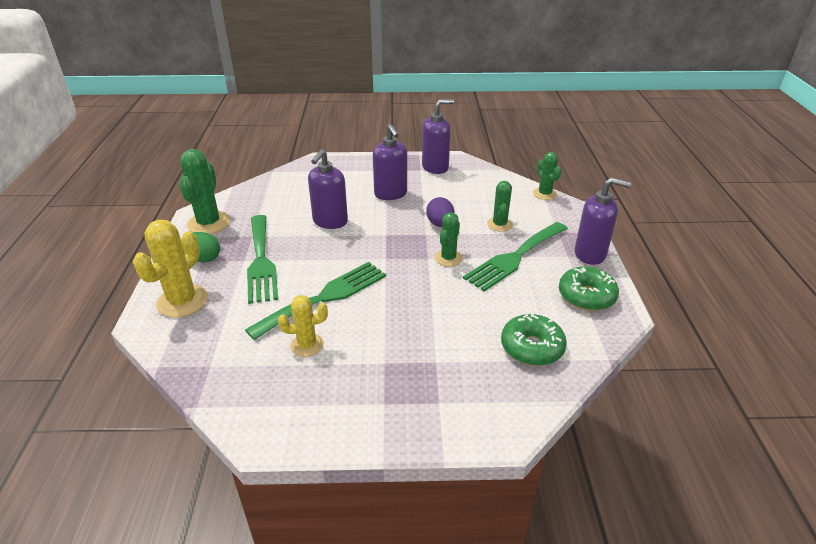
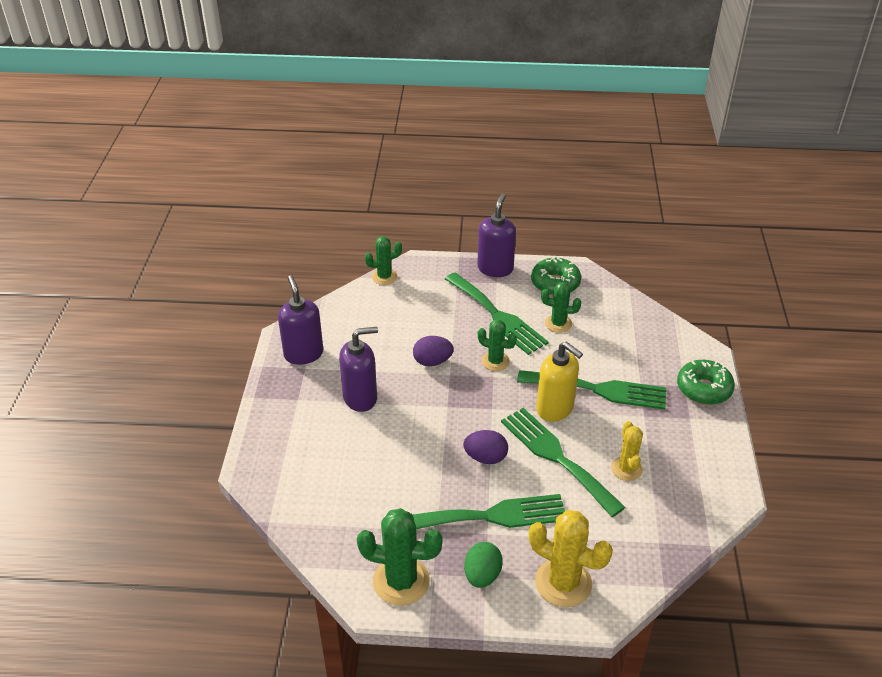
camera: 85 degrees left, 5 degrees up
purple soap dispenser [308,149,348,229] -> none
green cactus [487,181,513,232] -> green cactus moved to [541,282,581,333]
green donut [501,313,567,366] -> green donut moved to [677,360,735,405]
none -> purple egg [463,430,508,464]
none -> green fork [517,370,666,410]
none -> yellow soap dispenser [536,341,583,422]

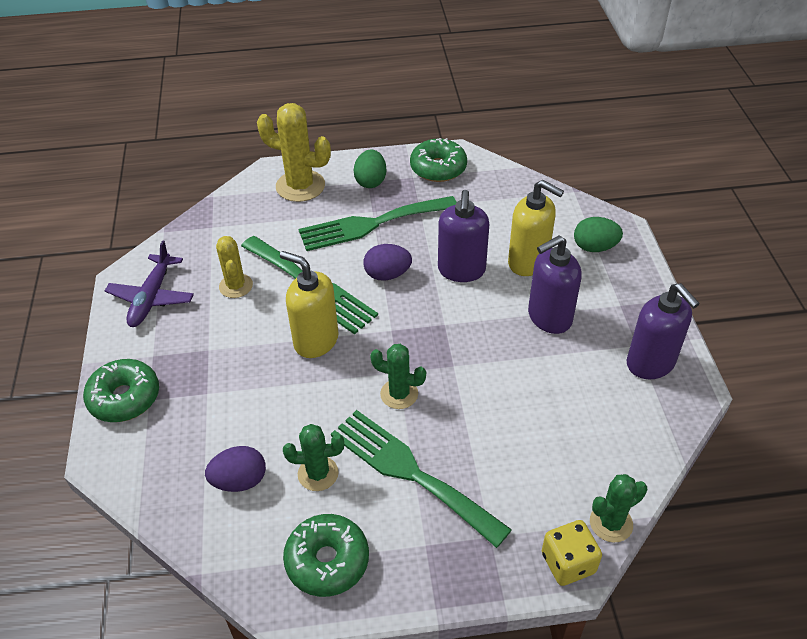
camera: 170 degrees right, 5 degrees up
green cactus [357,508,443,606] -> green donut [410,138,467,182]
purple egg [413,336,454,366] -> purple egg moved to [205,446,266,492]
purple soap dispenser [477,194,516,277] -> purple soap dispenser moved to [438,190,489,282]
green fork [517,370,666,410] -> none
none -> purple plane [105,240,194,327]
none -> yellow soap dispenser [508,180,564,276]
none -> yellow dice [542,520,602,586]
none -> green egg [574,217,623,252]

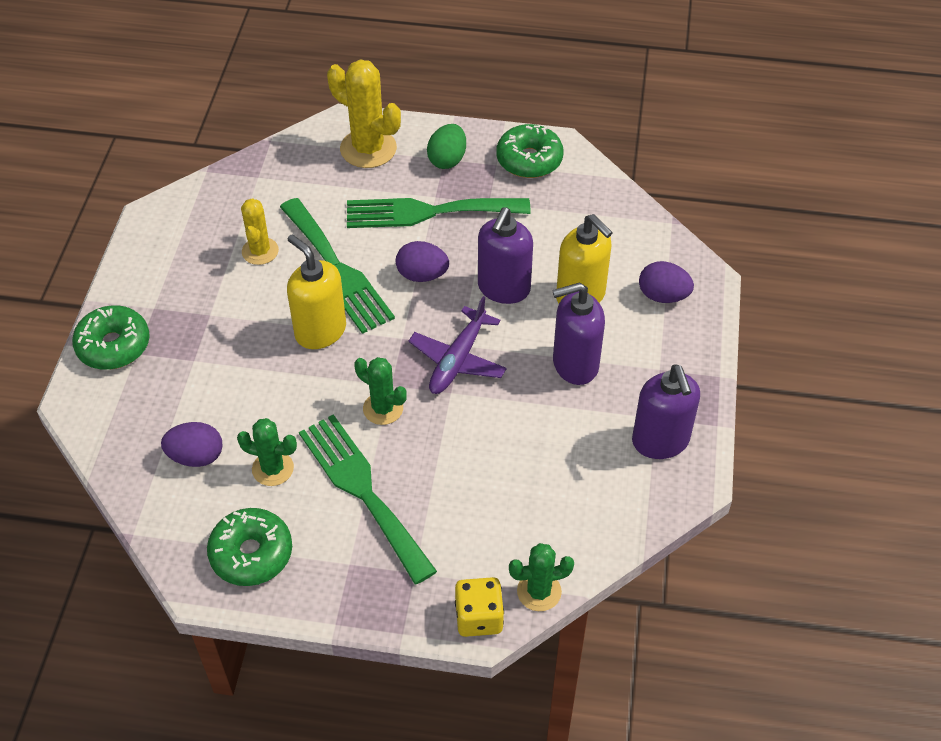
camera: 15 degrees right, 5 degrees up
purple plane [105,240,194,327] -> purple plane moved to [409,296,507,394]
green egg [574,217,623,252] -> purple egg [639,261,694,303]

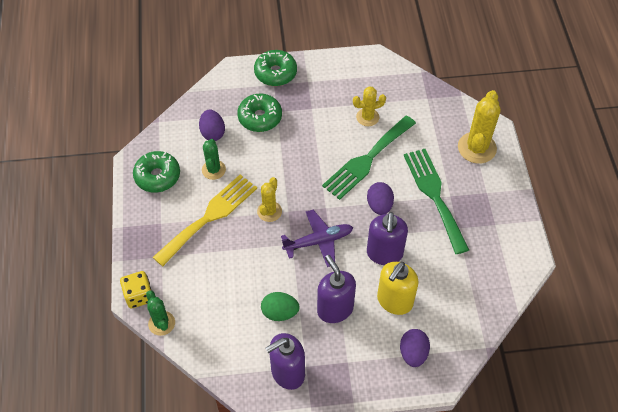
camera: 75 degrees right, 5 degrees up
yellow soap dispenser [287,234,346,349] -> none
green fork [299,414,437,584] -> yellow fork [153,174,257,266]
green cactus [354,357,407,425] -> yellow cactus [257,177,282,222]
purple plane [409,296,507,394] -> purple plane turned 150 degrees clockwise [281,210,353,267]
green egg [427,124,466,169] -> green egg moved to [261,292,299,321]
purple soap dispenser [478,207,533,304] -> purple soap dispenser turned 90 degrees counterclockwise [367,212,408,265]
green donut [496,124,564,178] -> green donut moved to [237,94,282,132]

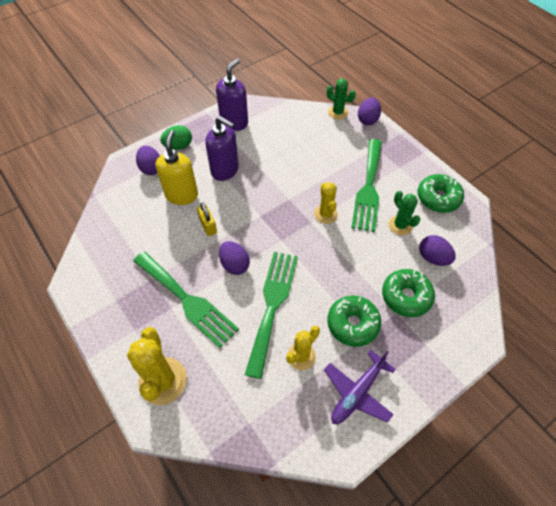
camera: 150 degrees right, 0 degrees up
yellow dice [120,271,152,308] -> purple egg [358,98,381,125]
yellow fork [153,174,257,266] -> green fork [351,139,382,232]
green donut [254,50,297,86] -> green donut moved to [327,295,381,347]
green egg [261,292,299,321] -> green egg moved to [160,125,192,150]
purple plane [281,210,353,267] -> purple plane moved to [324,350,396,424]
purple soap dispenser [367,212,408,265] -> yellow padlock [197,202,217,236]

